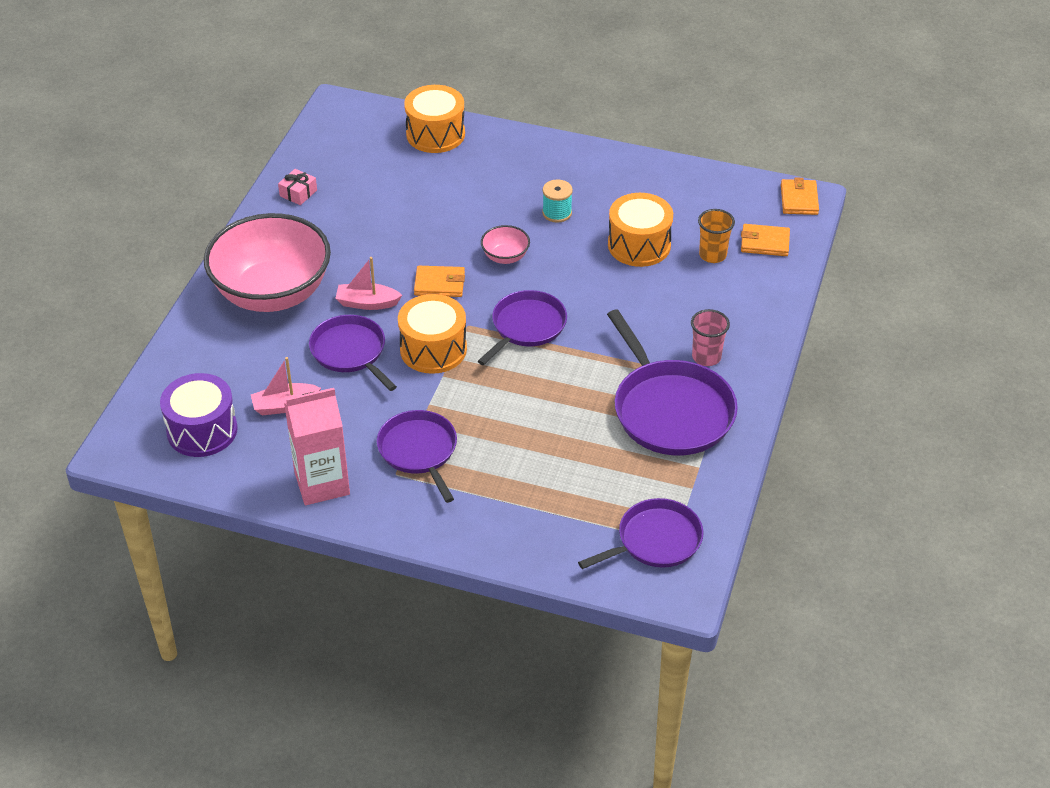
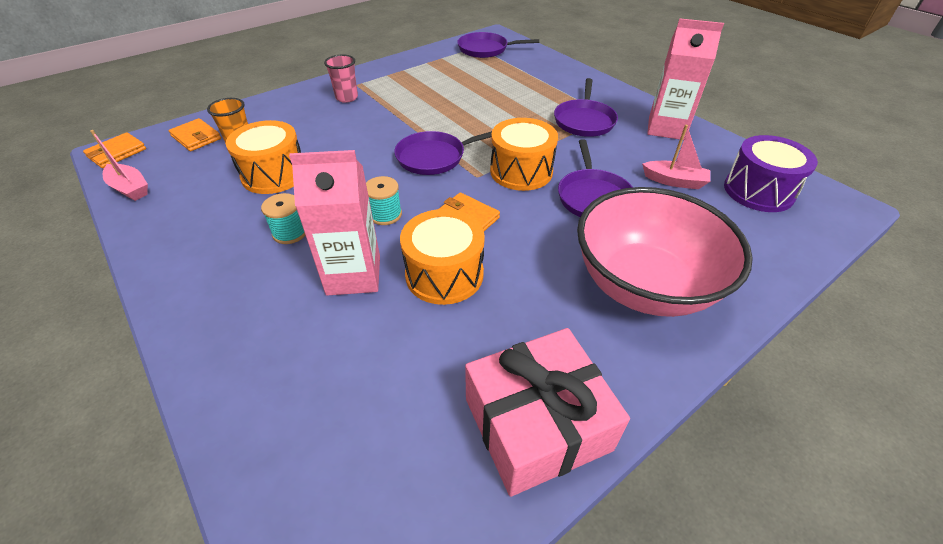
camera: 145 degrees left, 0 degrees up
pink gift [278,169,317,205] -> pink gift [465,328,630,497], size x2.45
pink boat [335,257,402,310] -> pink boat moved to [90,130,148,201]
orange drum [404,85,465,153] -> orange drum moved to [400,209,485,305]
pink bowl [481,225,530,264] -> turquoise spool [366,176,402,225]
purple pan [607,309,738,455] -> none
none -> pink carton [289,150,380,296]

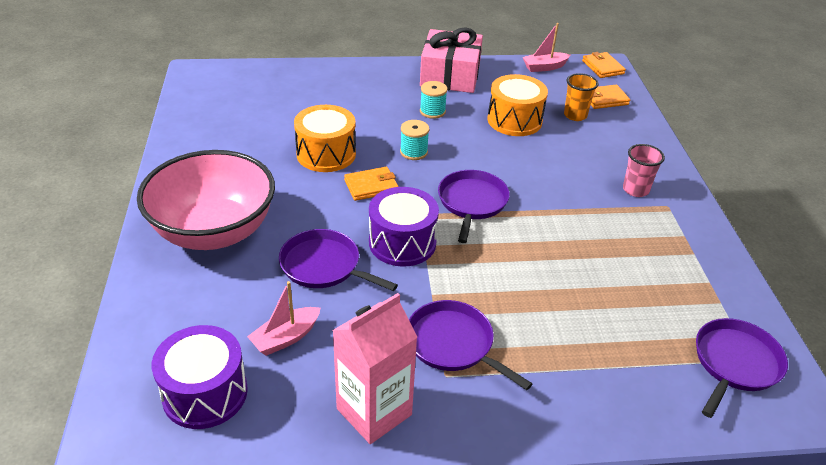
camera: 120 degrees right, 5 degrees down
pink carton [289,150,380,296] -> none
pink gift [465,328,630,497] -> pink gift moved to [420,27,483,93]
orange drum [490,118,558,191] -> purple drum [369,187,439,267]

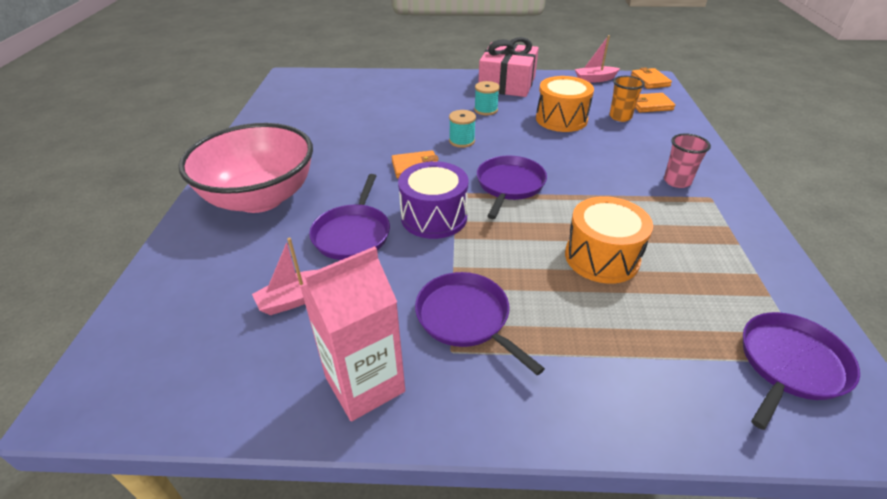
camera: 10 degrees right, 0 degrees up
purple drum [152,325,248,429] -> none
purple pan [279,229,398,291] -> purple pan turned 120 degrees counterclockwise [309,174,390,260]
orange drum [294,105,356,172] -> orange drum moved to [565,196,653,284]

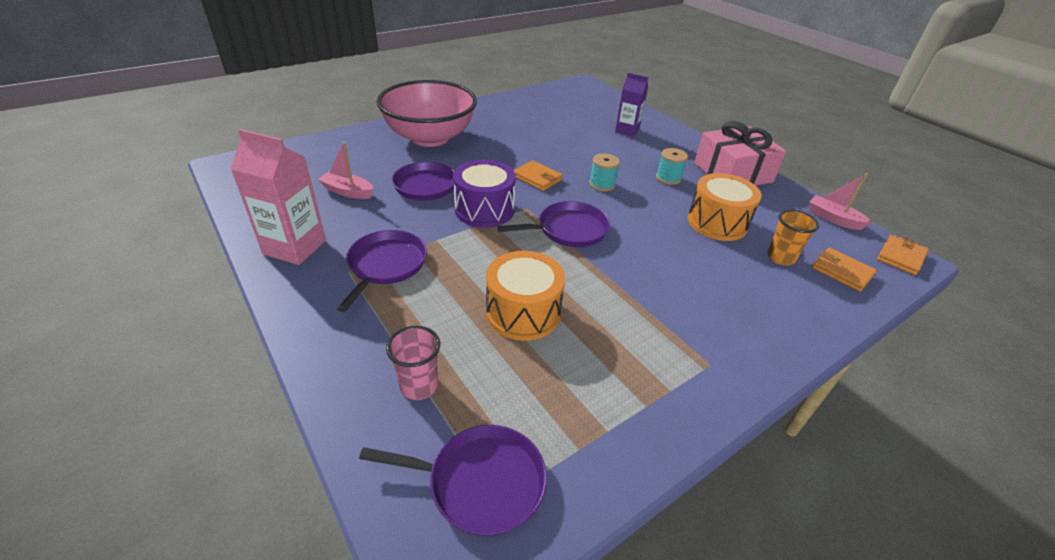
camera: 50 degrees right, 0 degrees up
pink cup [664,133,711,188] -> pink cup moved to [386,326,440,400]
none -> purple carton [615,73,648,137]

